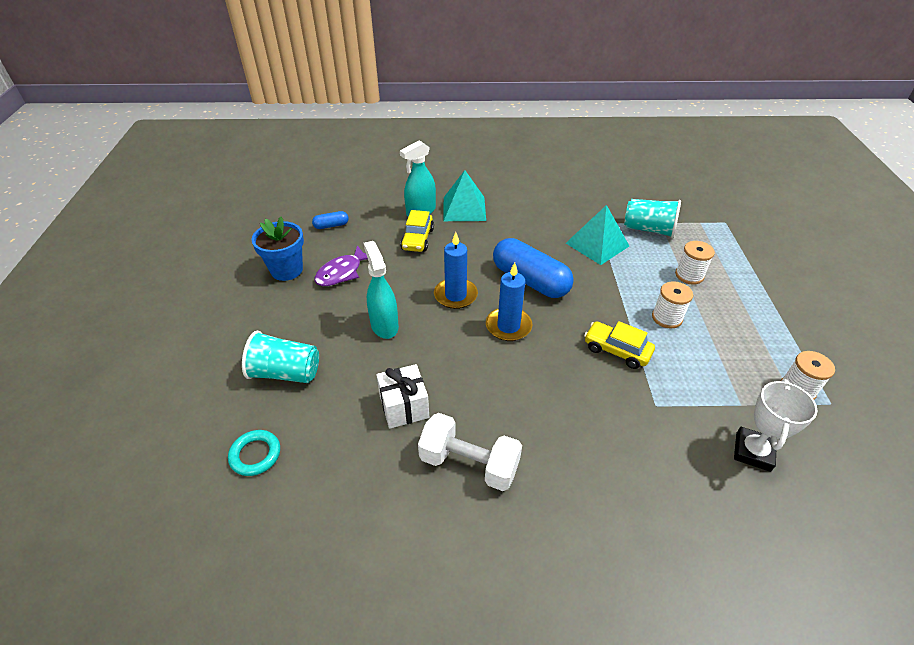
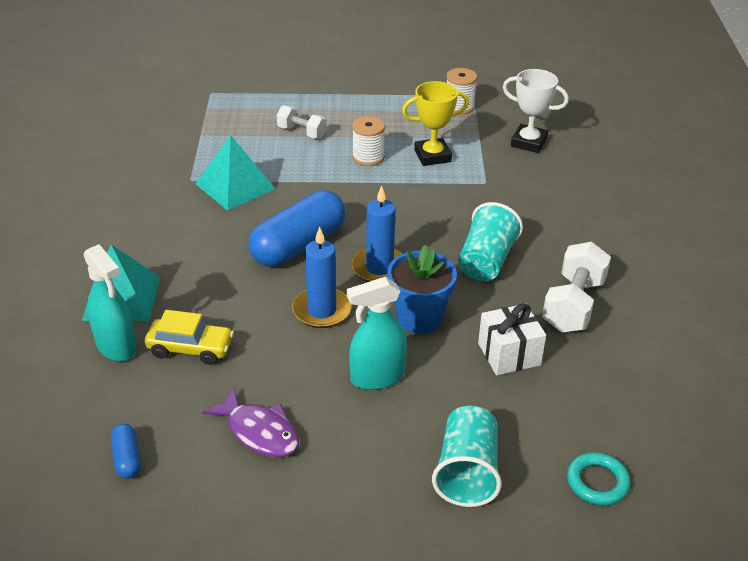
camera: 90 degrees left, 5 degrees down
blue flower pot [251,217,304,281] -> blue flower pot moved to [387,245,457,334]
yellow car [584,321,655,369] -> none
turquoise cup [624,199,681,238] -> turquoise cup moved to [458,202,523,281]
white spool [675,241,715,285] -> white dumbbell [277,105,327,139]
none -> yellow trophy [402,81,469,166]

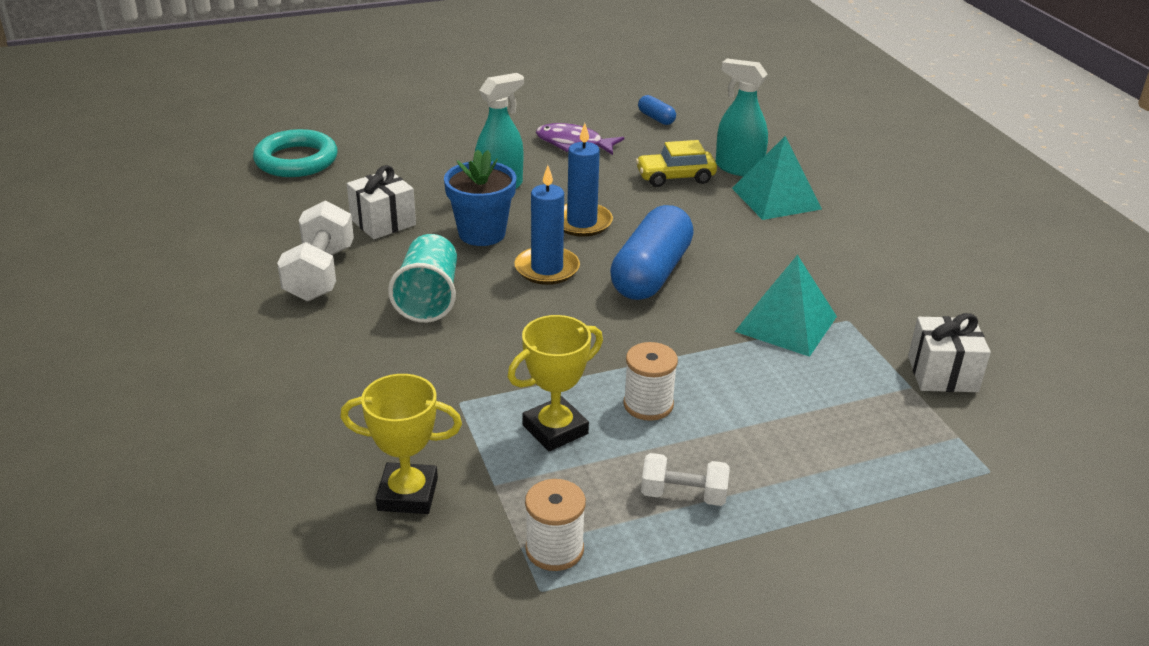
camera: 160 degrees right, 5 degrees down
white dumbbell [277,105,327,139] -> white dumbbell moved to [641,453,729,506]
turquoise cup [432,406,502,507] -> none
white trophy [503,69,569,153] -> yellow trophy [340,374,462,514]
turquoise ring [567,452,630,505] -> turquoise ring [253,129,338,177], size x1.64
none -> white gift [908,313,991,392]

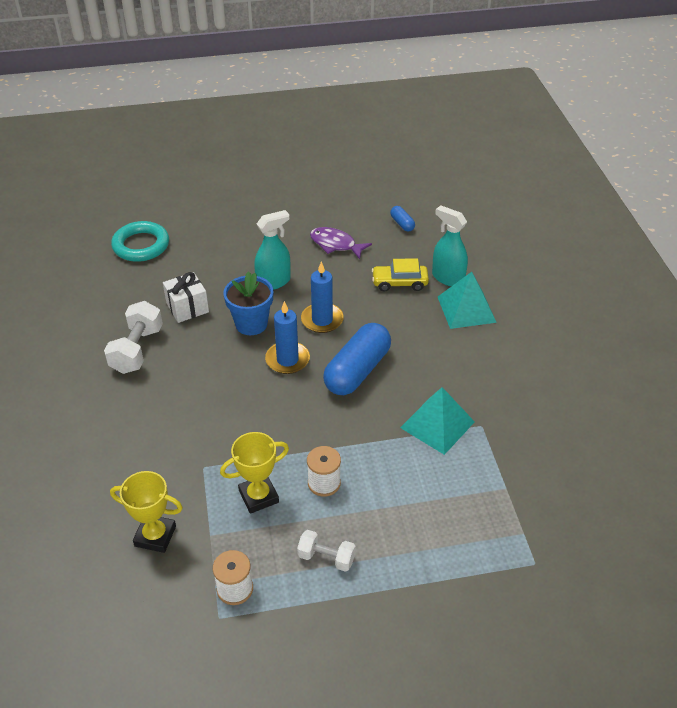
camera: 10 degrees right, 10 degrees up
turquoise cup [388,234,457,323] -> none
white gift [908,313,991,392] -> none

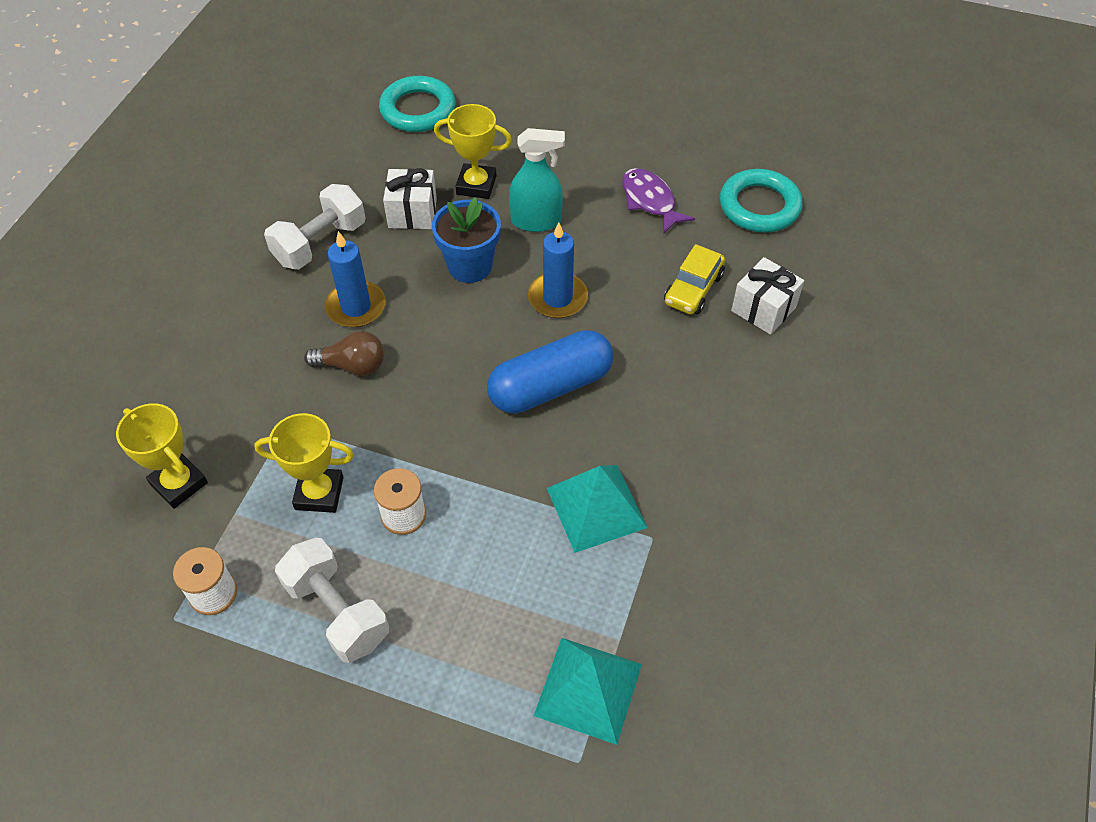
camera: 30 degrees right, 10 degrees up
blue candle [265,301,310,374] -> blue candle moved to [325,231,386,328]
white dumbbell [297,530,356,572] -> white dumbbell [275,538,389,663], size x1.64
yellow car [372,258,429,292] -> yellow car turned 90 degrees counterclockwise [664,244,725,315]
blue capsule [390,206,415,232] -> turquoise ring [720,169,803,233]
turquoise spray bottle [432,205,468,286] -> white gift [731,257,804,335]
turquoise pyramid [438,272,497,329] -> turquoise pyramid moved to [534,638,642,745]
none -> brown light bulb [304,331,384,376]
none -> yellow trophy [434,104,512,199]

